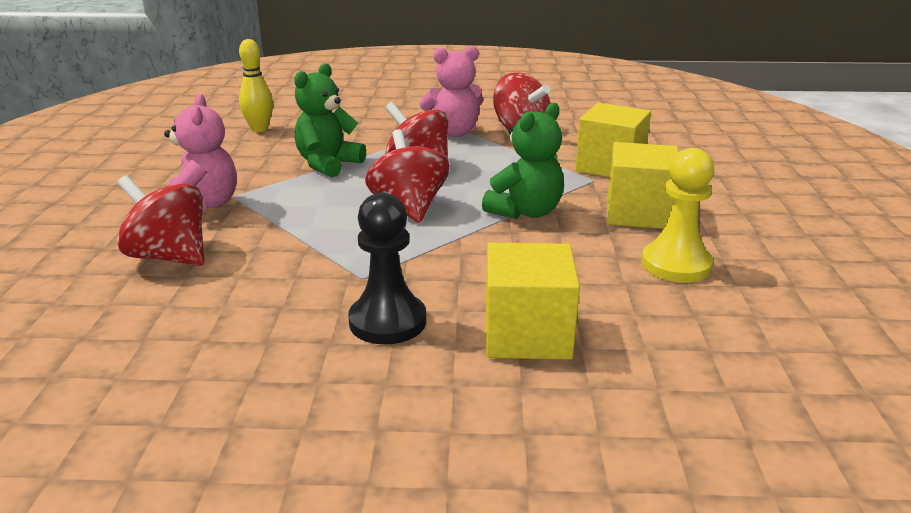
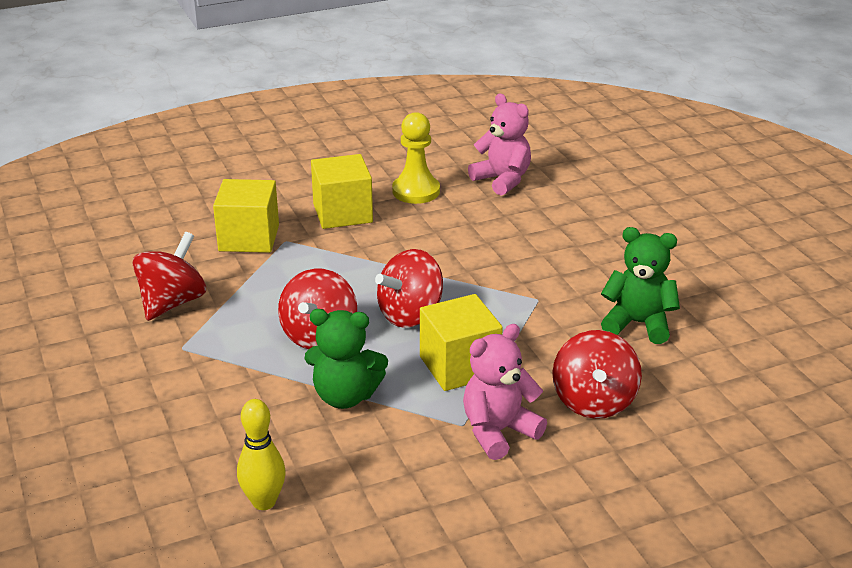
camera: 115 degrees left, 5 degrees up
black pawn [348,192,426,344] -> none
pink teddy bear [419,46,483,137] -> pink teddy bear moved to [468,93,531,196]
green teddy bear [482,103,564,219] -> green teddy bear moved to [601,227,680,344]
yellow cube [486,243,580,360] -> yellow cube moved to [420,294,503,391]

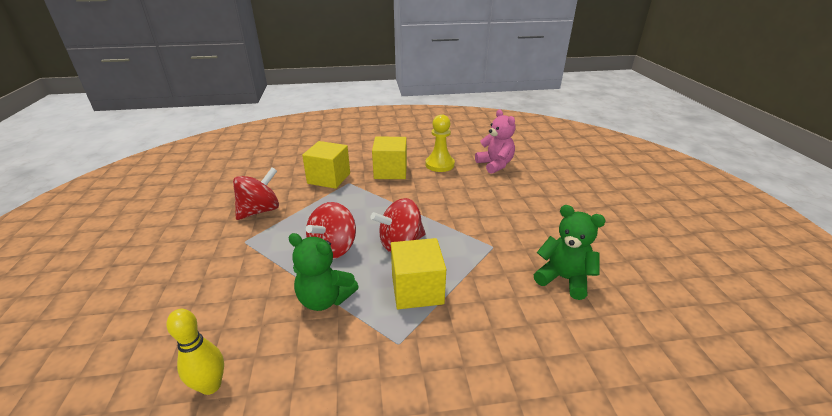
camera: 15 degrees right, 0 degrees up
pink teddy bear [463,324,547,460] -> none
red spinning top [552,330,642,419] -> none

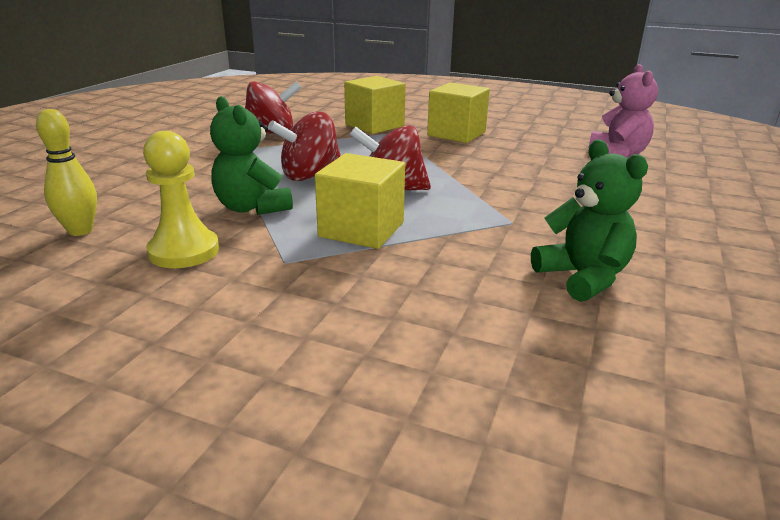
camera: 30 degrees right, 5 degrees down
yellow pawn [425,114,455,172] -> yellow pawn moved to [143,131,219,268]

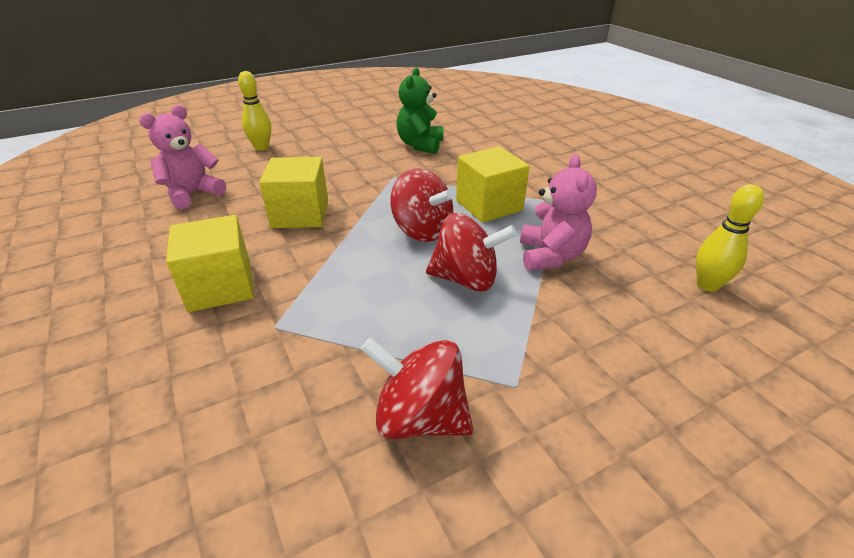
camera: 140 degrees left, 10 degrees up
yellow pawn [143,131,219,268] -> none
green teddy bear [210,96,293,215] -> pink teddy bear [520,155,597,271]
yellow cube [344,76,406,134] -> yellow cube moved to [259,157,328,228]
none -> yellow bowling pin [238,71,271,151]

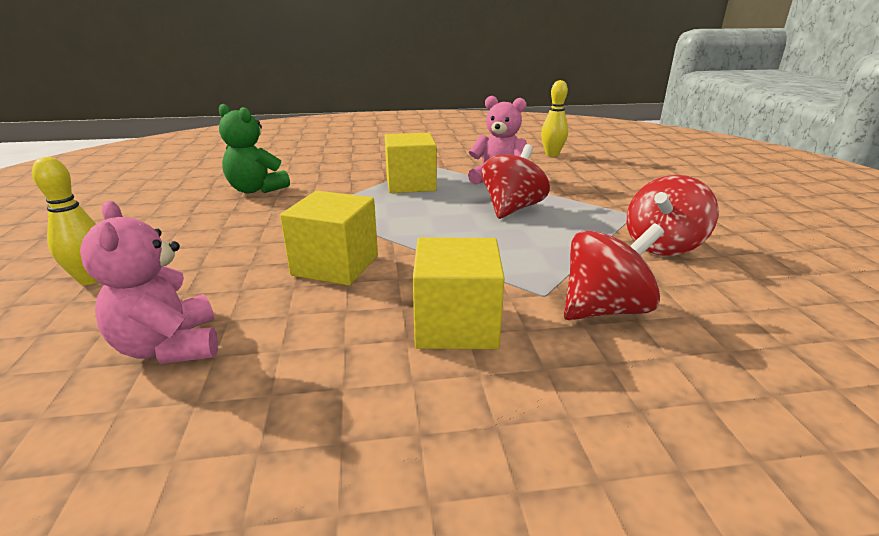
camera: 70 degrees left, 10 degrees down
red spinning top [390,169,455,242] -> red spinning top moved to [564,223,664,320]

